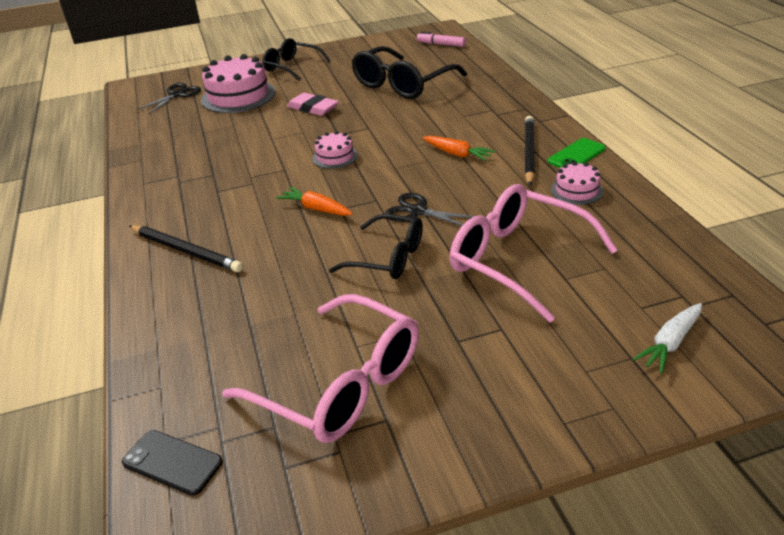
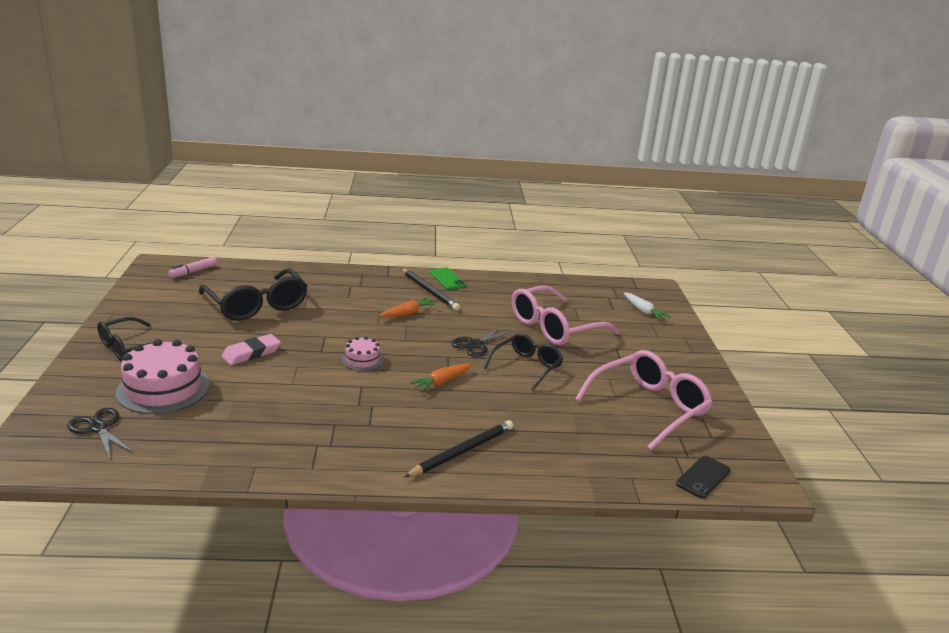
camera: 80 degrees left, 10 degrees down
black pencil [525,116,535,186] -> black pencil turned 150 degrees counterclockwise [401,268,460,311]
pink cake [551,162,604,205] -> none

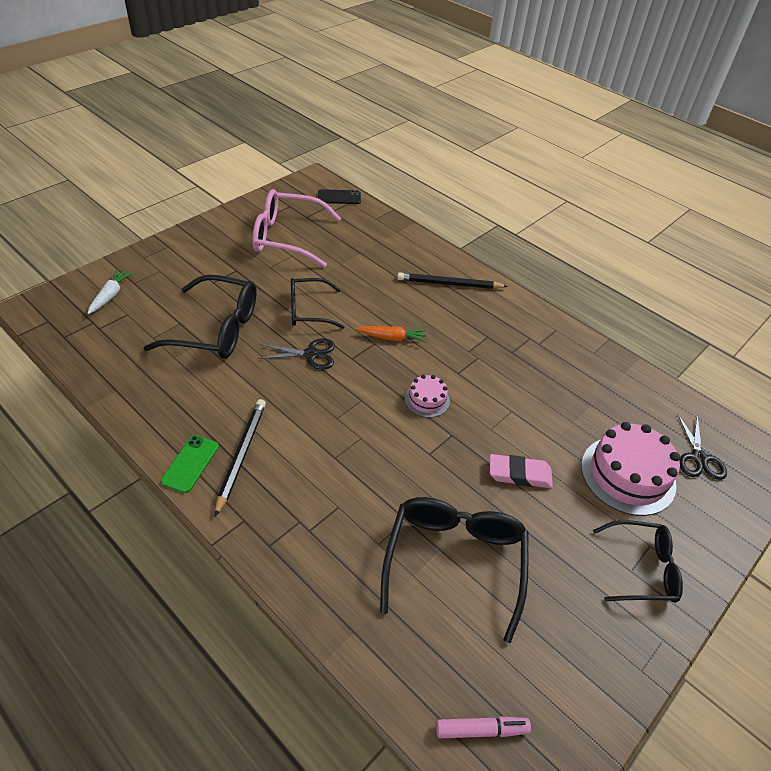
camera: 135 degrees left, 20 degrees up
orange carrot [379,297,437,317] -> none
pink glasses [512,286,619,345] -> black glasses [143,275,257,359]

